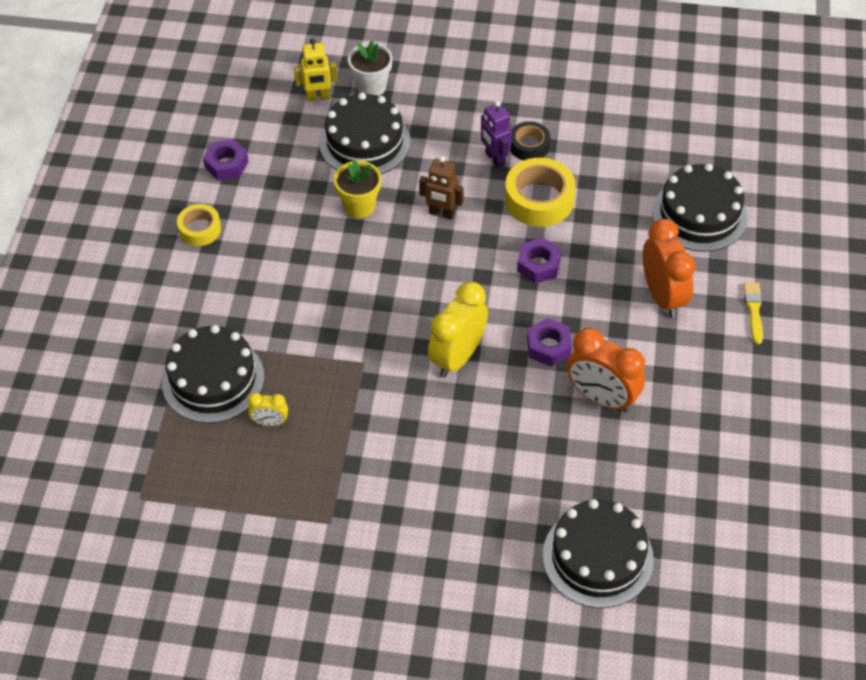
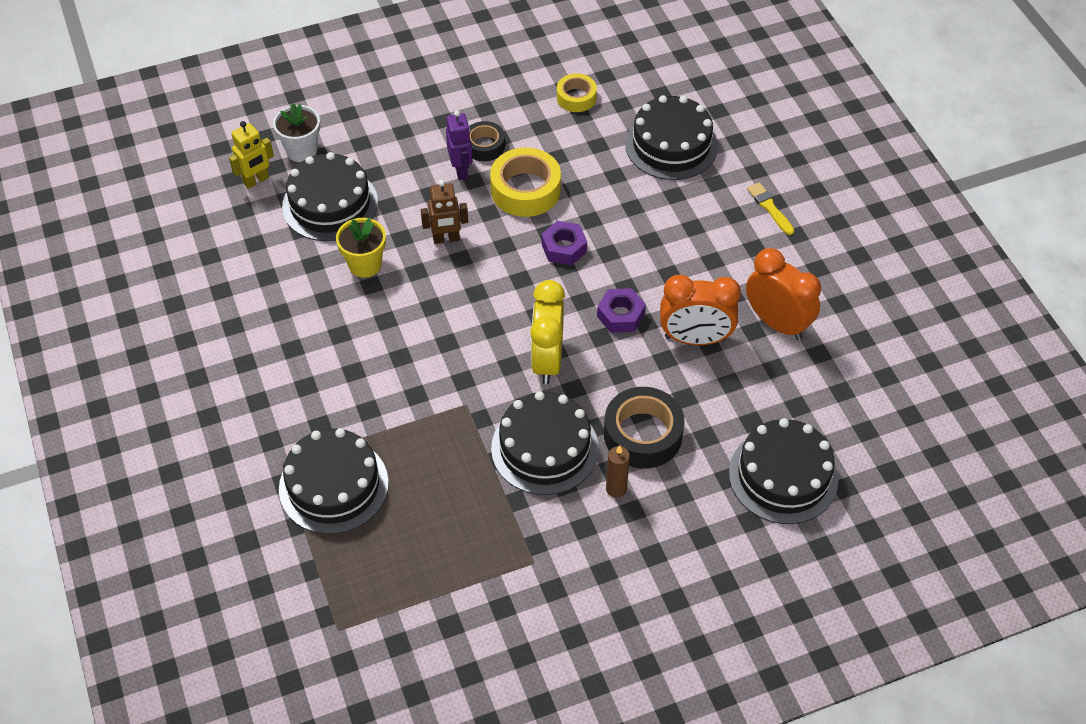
camera: 30 degrees left, 0 degrees up
yellow tape [177,204,221,246] -> yellow tape moved to [557,74,597,112]
purple nut [203,139,249,181] -> none
yellow clock [248,393,288,426] -> none
purple robot [481,101,512,168] -> purple robot turned 135 degrees counterclockwise [446,111,473,180]
orange clock [643,219,696,318] -> orange clock moved to [746,248,821,340]
none -> black cake [491,391,599,495]
none -> black tape [604,387,685,468]
none -> brown candle [606,445,630,498]

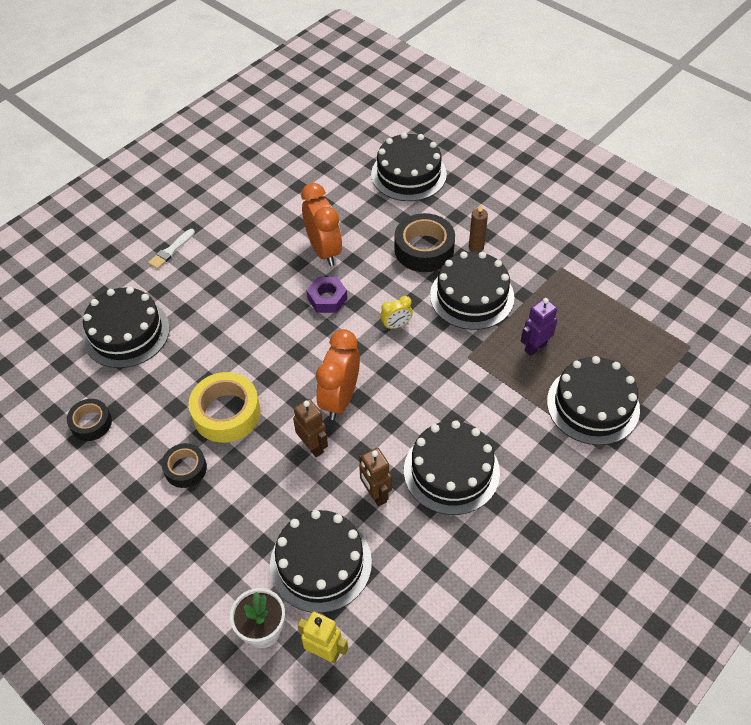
camera: 115 degrees left, 0 degrees up
yellow flower pot [336,218,386,278] -> brown robot [359,448,392,506]
purple robot [446,111,473,180] -> purple robot moved to [521,298,557,356]
yellow clock [530,280,565,384] -> yellow clock [380,296,413,330], size x0.50
purple nut [541,221,587,265] -> none
yellow tape [557,74,597,112] -> black tape [67,399,112,441]
orange clock [746,248,821,340] -> orange clock moved to [316,329,360,420]
yellow brush [747,182,794,235] -> white brush [148,229,195,269]
none -> black cake [404,420,500,515]

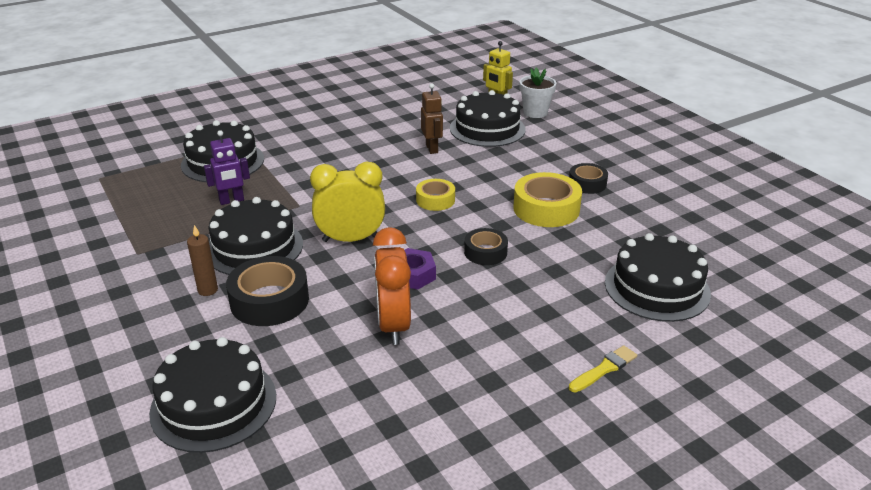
camera: 165 degrees left, 20 degrees down
black tape [67,399,112,441] -> black tape moved to [464,228,508,265]
white brush [148,229,195,269] -> yellow brush [569,345,637,392]
brown robot [293,399,328,457] -> none
orange clock [316,329,360,420] -> yellow tape [416,179,455,211]
yellow clock [380,296,413,330] -> yellow clock [310,162,385,242], size x2.01
black cake [404,420,500,515] -> none

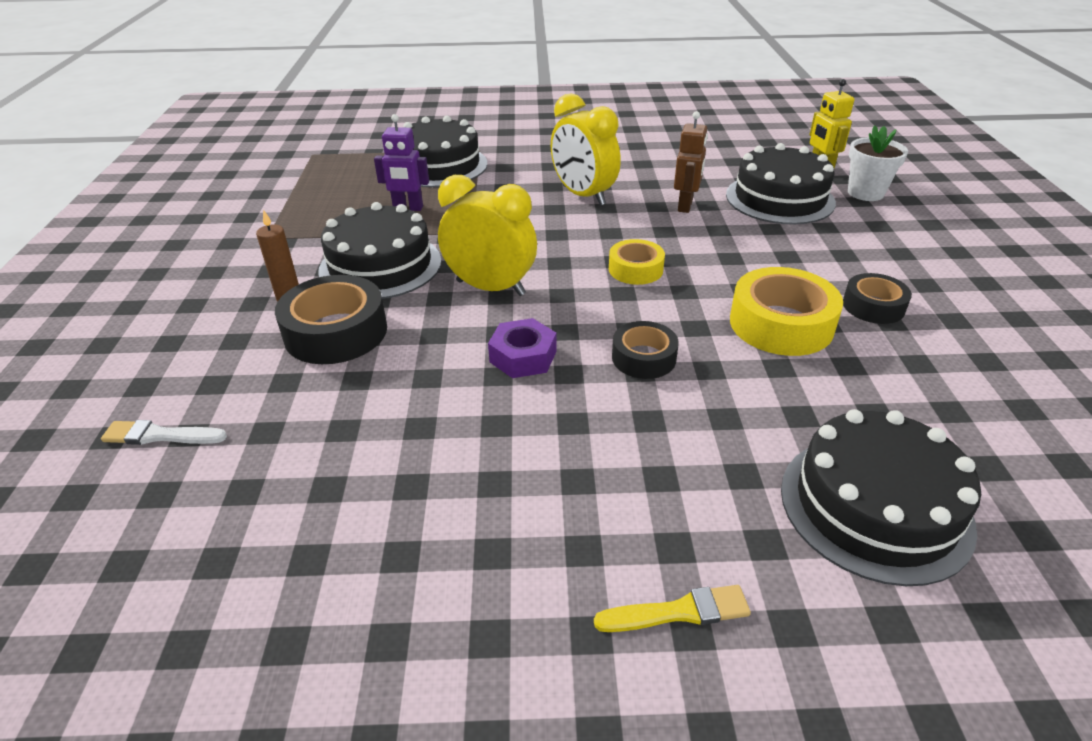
camera: 30 degrees right, 5 degrees up
black cake [149,337,276,453] -> white brush [101,420,227,445]
orange clock [373,227,411,345] -> none
none -> yellow clock [551,93,621,206]

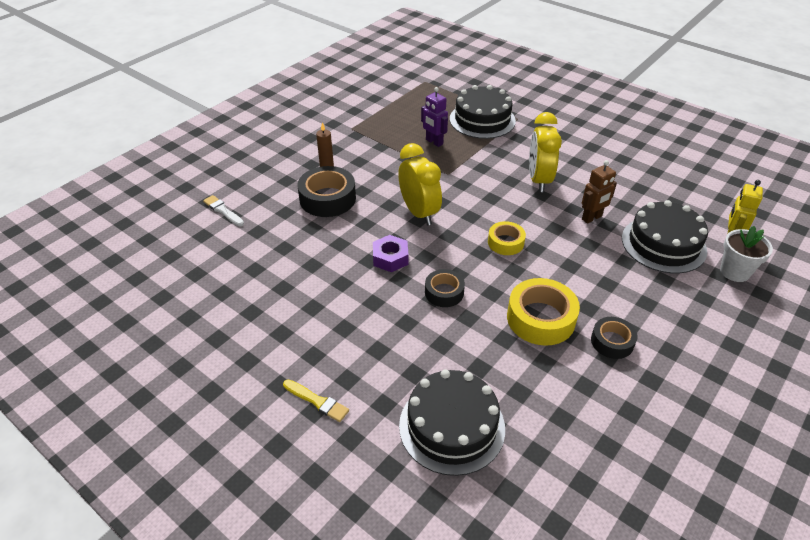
camera: 40 degrees right, 5 degrees up
black cake [318,202,441,299] -> none

